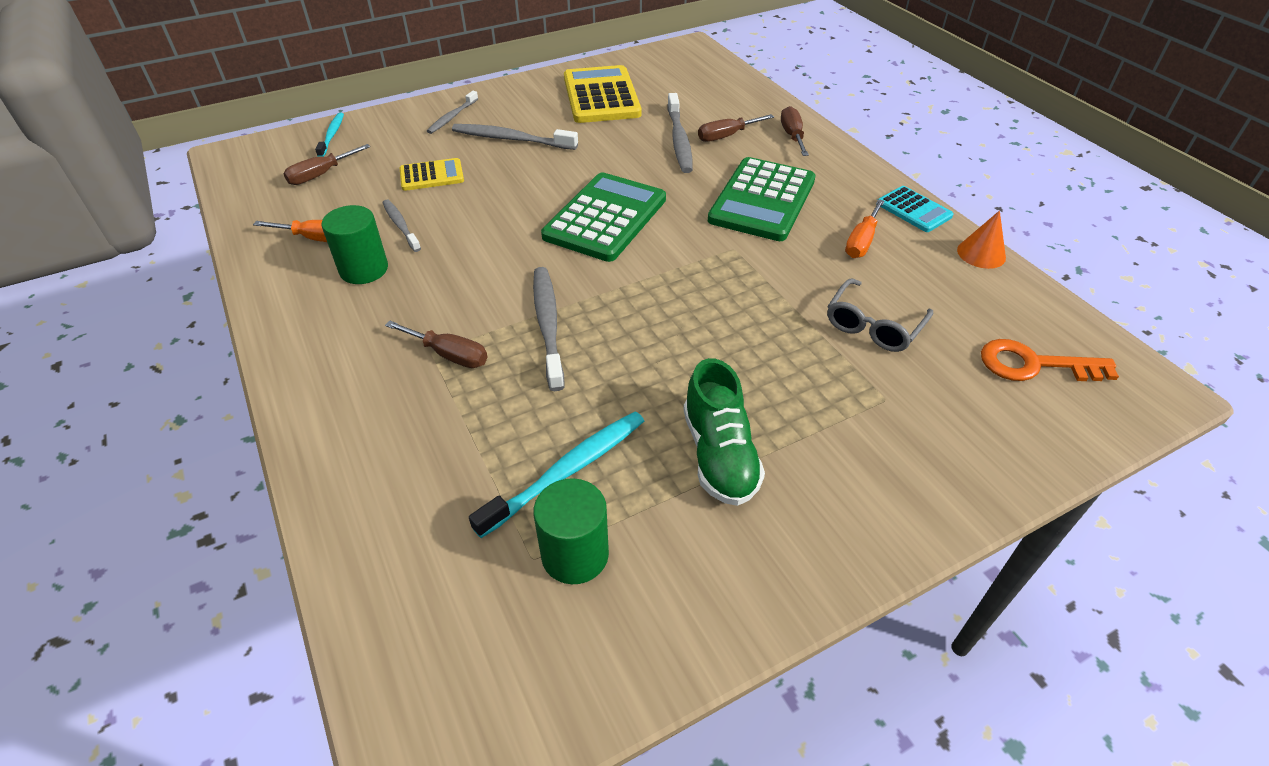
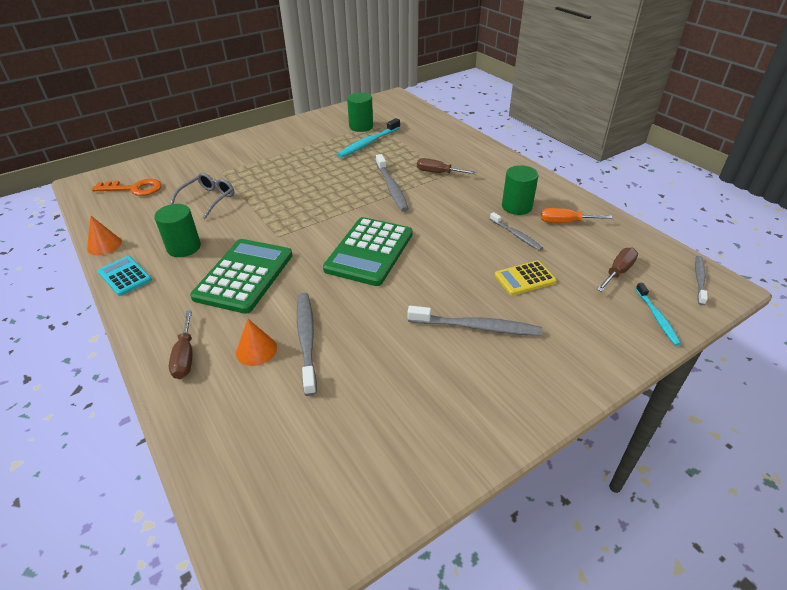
camera: 175 degrees right, 5 degrees down
grey toothbrush [427,91,478,134] -> grey toothbrush moved to [695,256,708,305]
yellow calculator [564,65,642,123] -> none
green shoe [684,358,765,506] -> none
brown screwdriver [698,114,774,142] -> orange cone [236,319,277,366]
orange screwdriver [845,199,885,258] -> green cylinder [154,204,201,257]

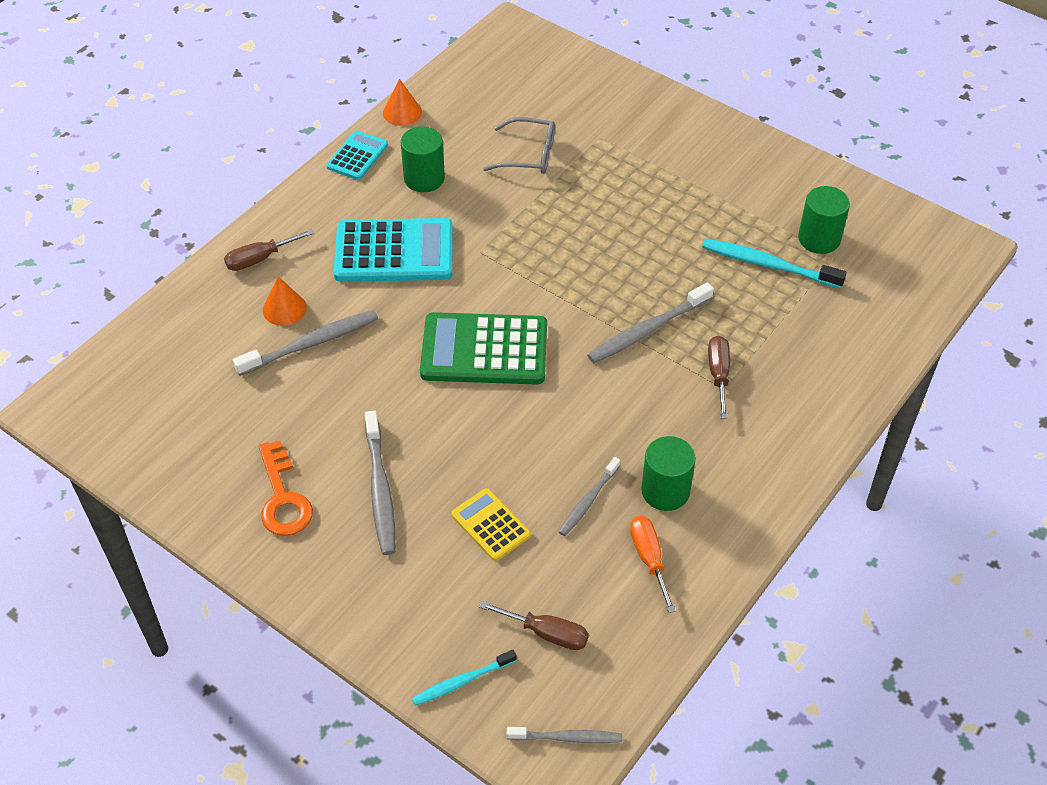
camera: 70 degrees right, 10 degrees up
orange key [92,179,162,196] -> orange key moved to [258,441,313,536]
green calculator [190,239,293,314] -> turquoise calculator [333,218,453,282]

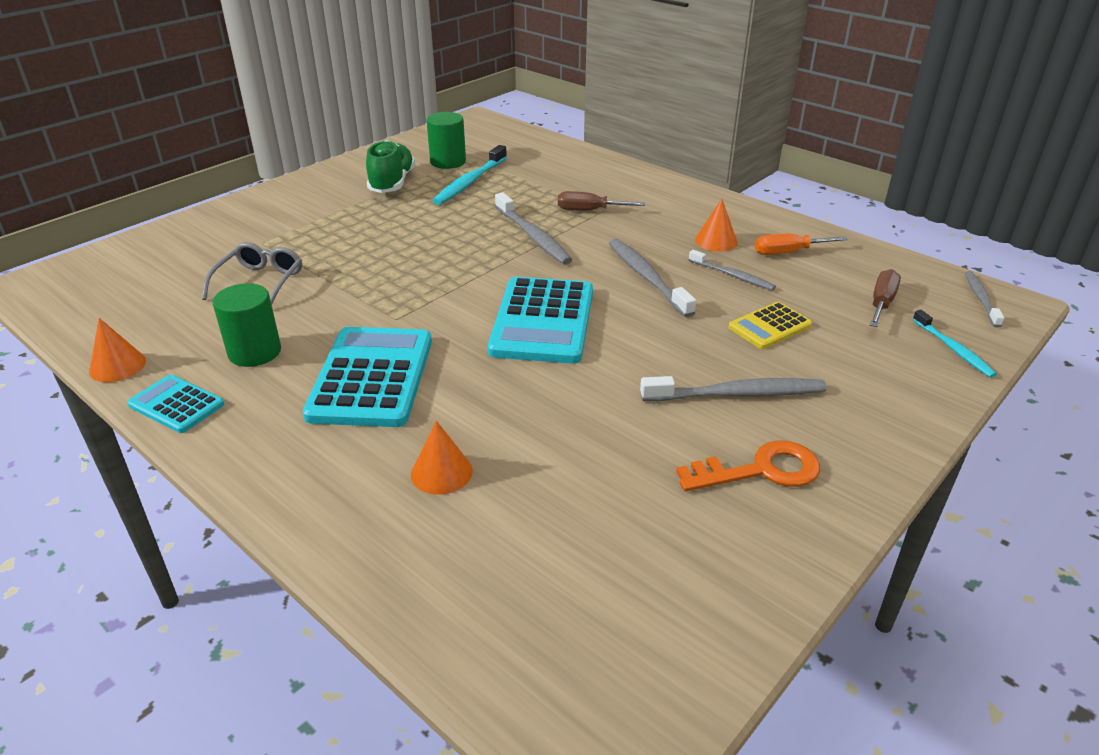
camera: 85 degrees left, 15 degrees down
brown screwdriver [224,229,314,271] -> none
grey toothbrush [233,310,378,376] -> grey toothbrush moved to [609,239,696,318]
green calculator [420,312,547,385] -> turquoise calculator [488,277,593,364]
green cylinder [641,436,696,511] -> orange cone [695,199,738,252]
none -> green shoe [366,140,415,193]

